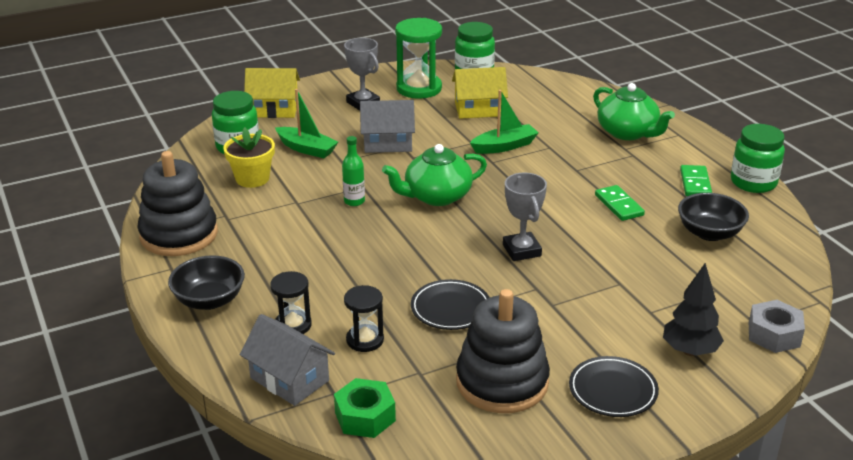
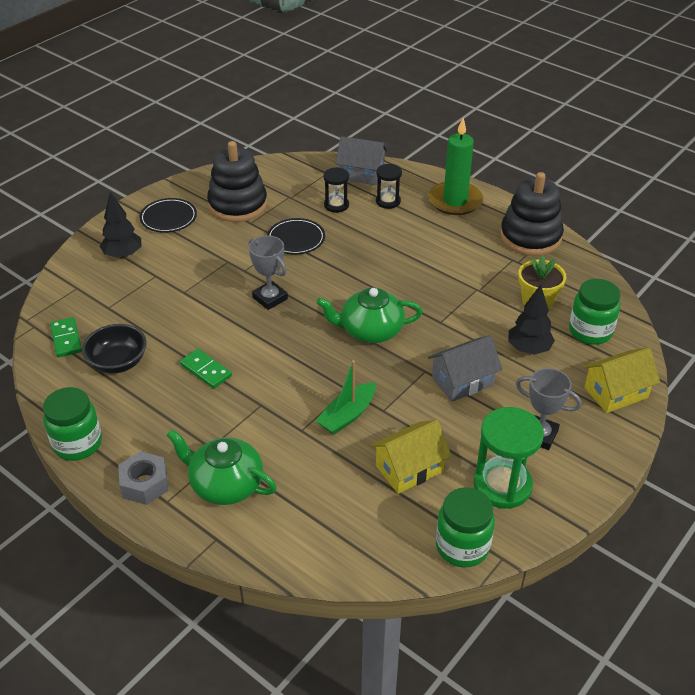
camera: 155 degrees right, 10 degrees up
black bowl [168,255,245,310] -> green candle [428,118,483,215]
green boat [275,89,338,158] -> black tree [508,285,555,355]
green nut [334,378,396,438] -> none
green bottle [342,136,365,206] -> none
green teapot [382,144,487,206] -> green teapot turned 135 degrees counterclockwise [317,288,422,343]
green domino [680,165,712,196] -> green domino moved to [50,317,82,357]
grey nut [749,300,805,353] -> grey nut moved to [118,451,169,505]

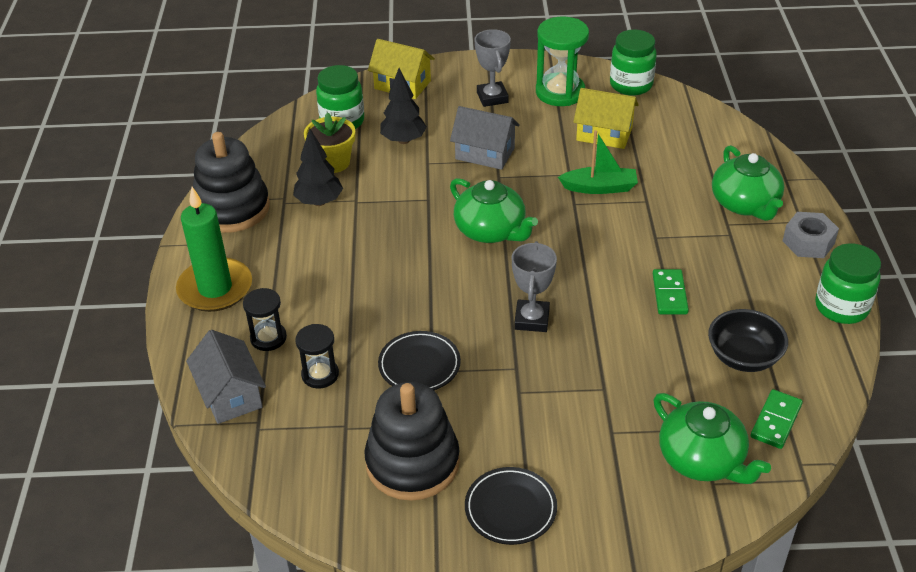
camera: 130 degrees left, 0 degrees up
black tree [100,192,141,259] -> black tree moved to [293,128,343,206]
none -> green teapot [653,393,771,484]

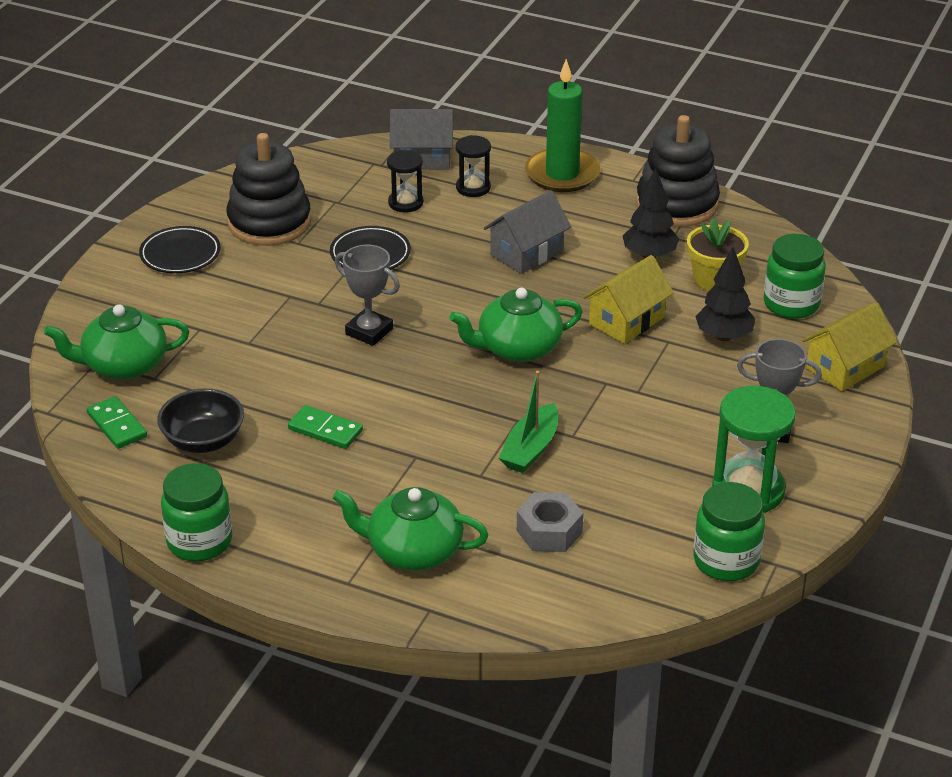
camera: 115 degrees right, 5 degrees down
grey house [450,106,520,170] -> grey house moved to [484,190,571,274]
yellow house [573,88,638,149] -> yellow house moved to [583,255,674,344]
grey nut [783,212,839,258] -> grey nut moved to [517,492,583,552]

